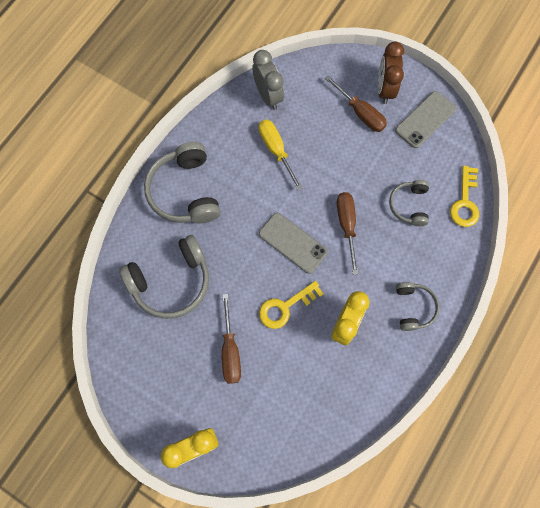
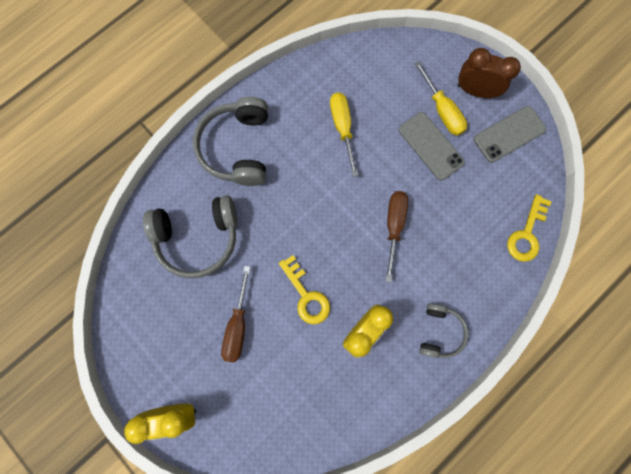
camera: 15 degrees right, 5 degrees up
grey clock [253,50,284,110] -> none
grey phone [259,213,328,274] -> grey phone moved to [399,112,465,180]
yellow key [259,281,324,329] -> yellow key turned 105 degrees counterclockwise [279,255,330,324]
brown screwdriver [325,75,387,132] -> yellow screwdriver [414,61,467,136]
brown clock [378,42,404,104] -> brown clock turned 90 degrees clockwise [457,48,521,98]
grey headphones [389,180,429,226] -> none

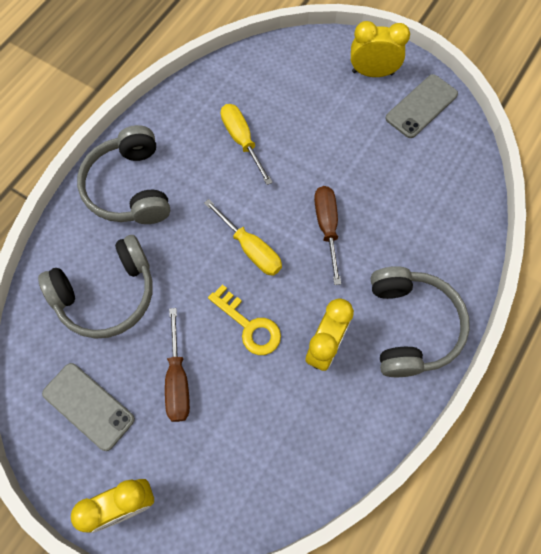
camera: 15 degrees left, 10 degrees down
grey phone [399,112,465,180] -> grey phone moved to [42,363,135,451]
yellow screwdriver [414,61,467,136] -> yellow screwdriver moved to [204,199,282,276]
grey headphones [419,304,468,358] -> grey headphones [371,266,470,377], size x1.75
brown clock [457,48,521,98] -> yellow clock [351,21,410,77]
yellow key [507,194,552,262] -> none

